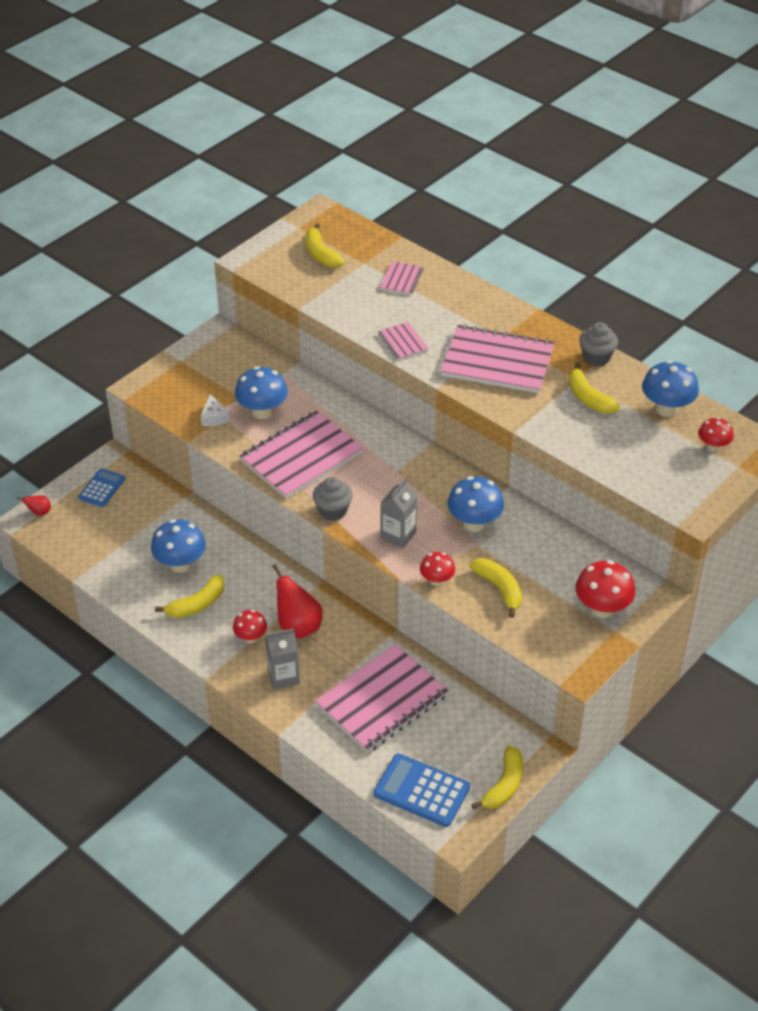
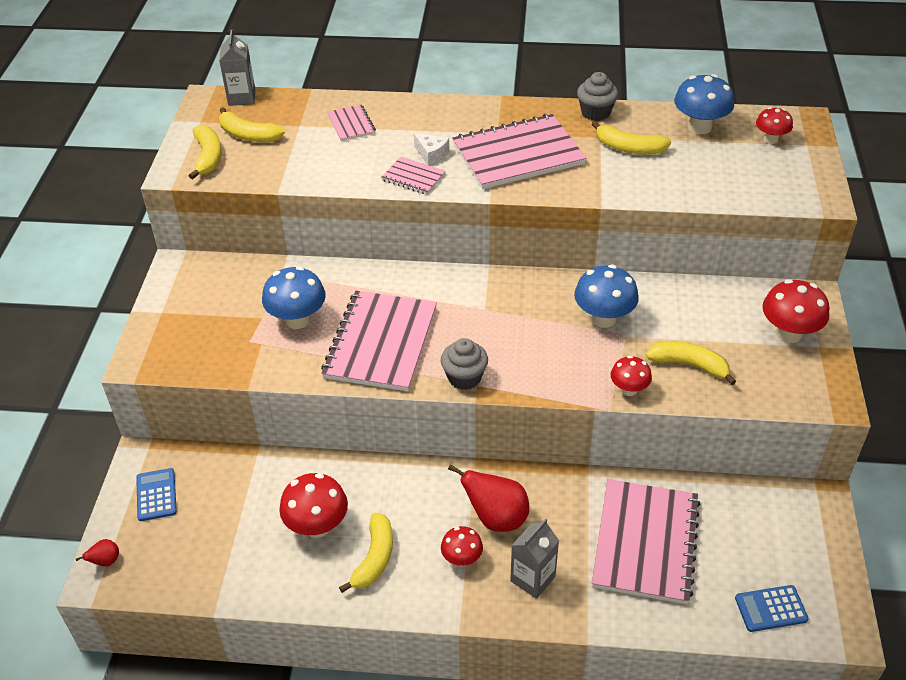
camera: 35 degrees left, 0 degrees up
blue mushroom [151,519,206,573] -> red mushroom [279,473,348,538]
white cheese [201,394,230,426] -> white cheese moved to [413,133,449,166]
blue calculator [374,753,470,827] -> blue calculator [735,585,809,632], size x0.63
grey carton [381,478,417,548] -> grey carton moved to [219,30,255,106]
yellow banana [471,745,523,809] -> yellow banana moved to [189,125,222,180]

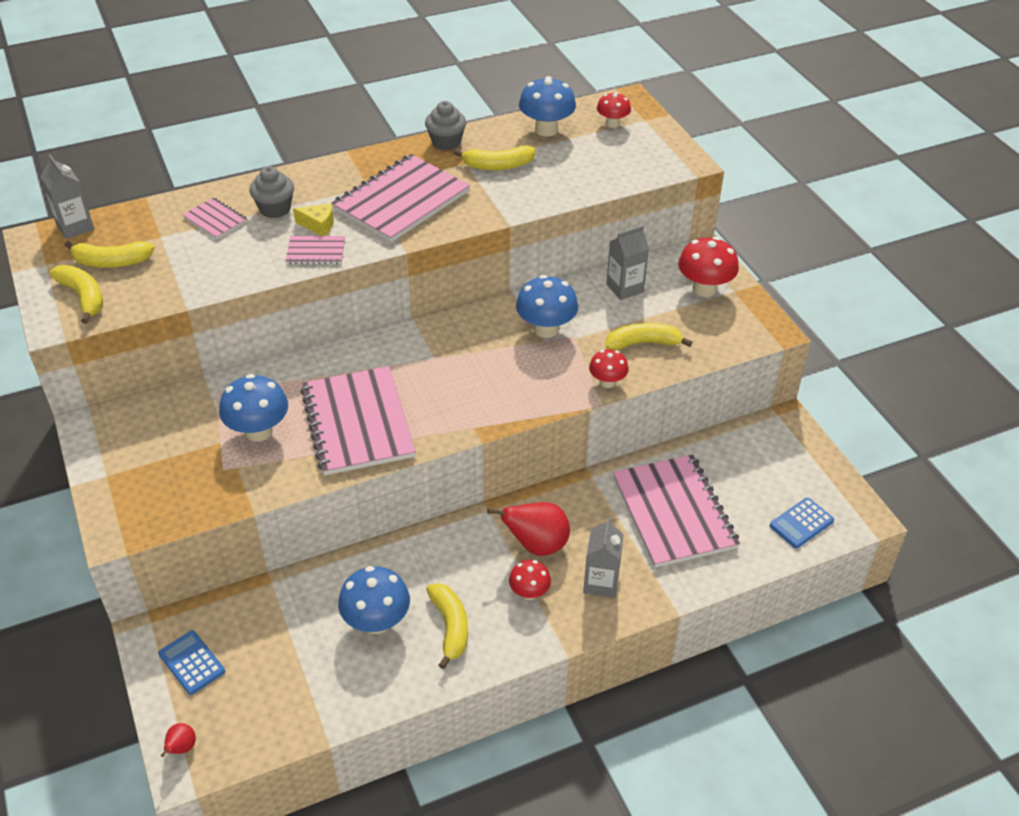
camera: 30 degrees left, 0 degrees up
red mushroom [279,473,348,538] -> blue mushroom [338,566,410,634]
white cheese [413,133,449,166] -> yellow cheese [293,203,334,236]
grey cupcake [441,338,488,390] -> grey cupcake moved to [249,166,294,218]
none -> grey carton [606,225,649,300]

